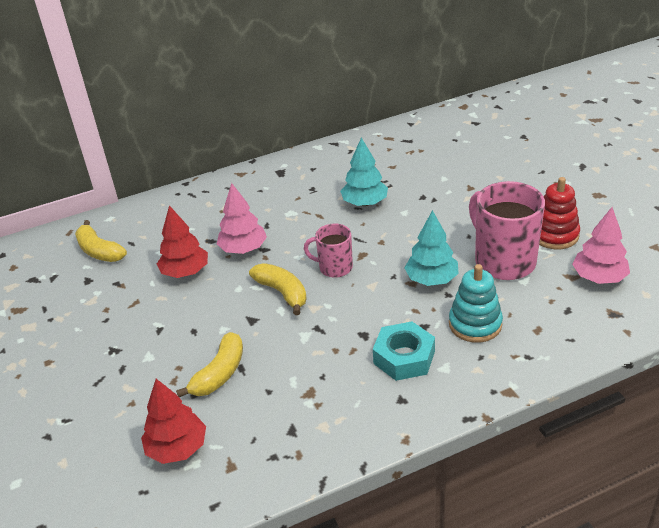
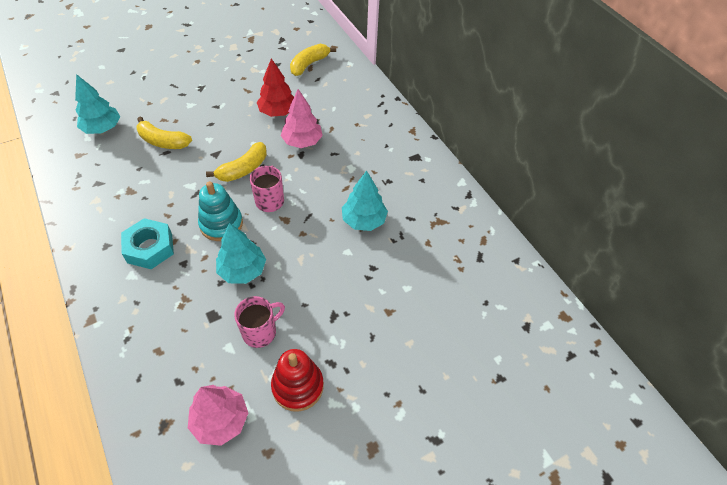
camera: 80 degrees right, 15 degrees up
red tree [141,379,206,464] -> turquoise tree [75,74,120,134]
turquoise stacking toy [449,264,503,343] -> turquoise stacking toy moved to [198,181,243,241]
pink mug [469,181,545,280] -> pink mug [234,296,285,348], size x0.56

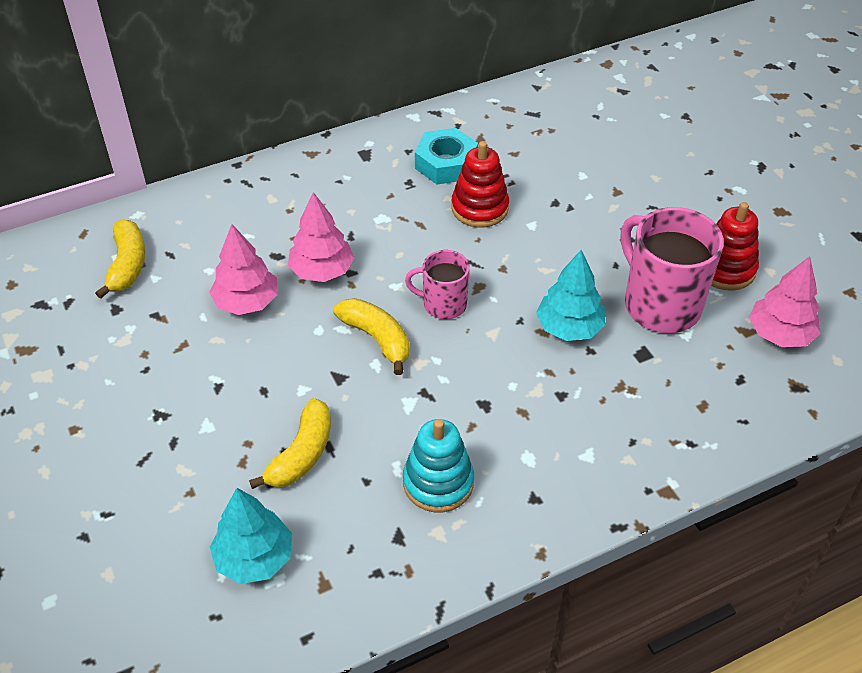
camera: 85 degrees left, 5 degrees down
turquoise nut [121,218,174,269] -> turquoise nut moved to [415,128,478,185]
turquoise stacking toy [198,181,243,241] -> turquoise stacking toy moved to [403,419,474,512]
pink mug [234,296,285,348] -> pink mug [621,207,724,333], size x1.77
red tree [257,58,294,117] -> pink tree [210,224,278,315]
yellow banana [290,44,336,76] -> yellow banana turned 135 degrees counterclockwise [95,219,145,299]
turquoise tree [342,171,388,231] -> red stacking toy [451,141,509,228]

